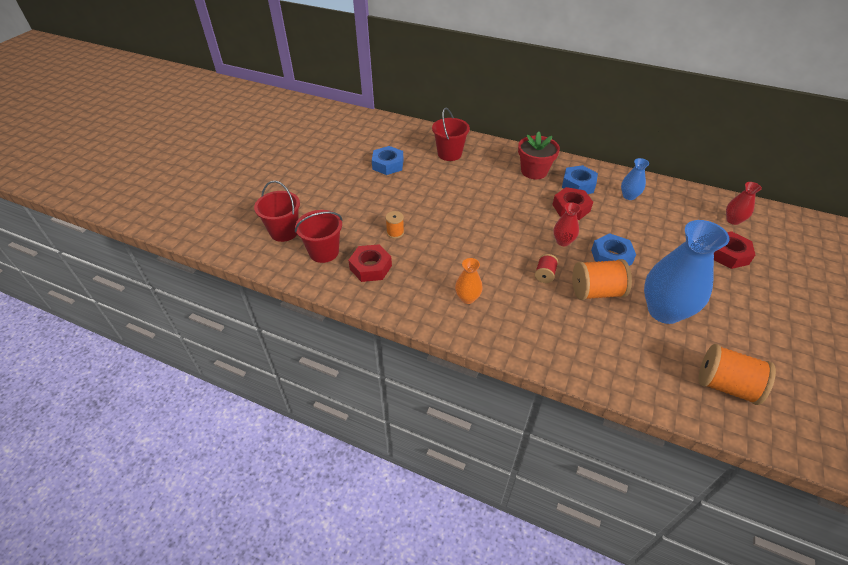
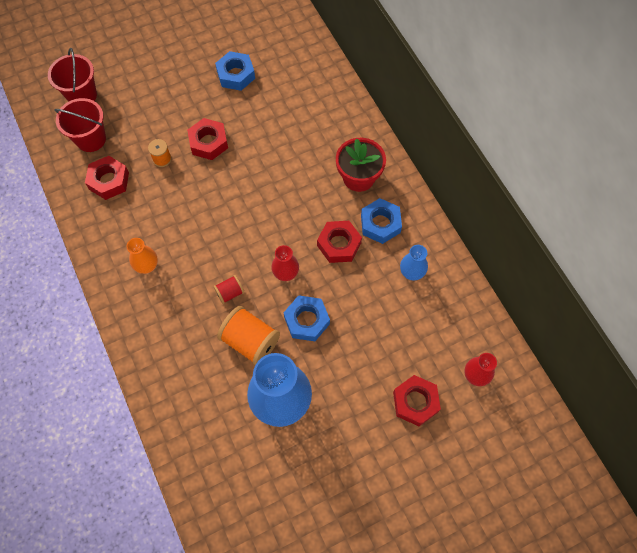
camera: 40 degrees right, 20 degrees up
red bucket [432,108,470,161] -> none
orange spool [699,344,776,405] -> none
none -> red nut [187,118,228,160]

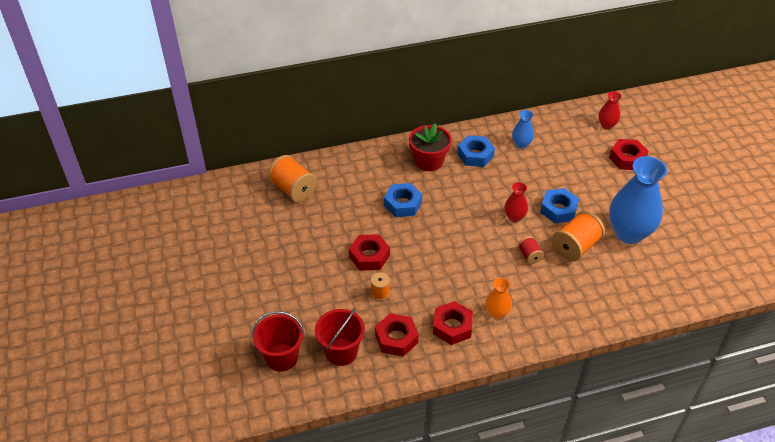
camera: 80 degrees left, 20 degrees down
blue nut [215,51,255,91] -> blue nut moved to [384,183,422,217]
red nut [317,221,362,263] -> red nut moved to [433,301,473,345]
none -> orange spool [268,155,317,202]

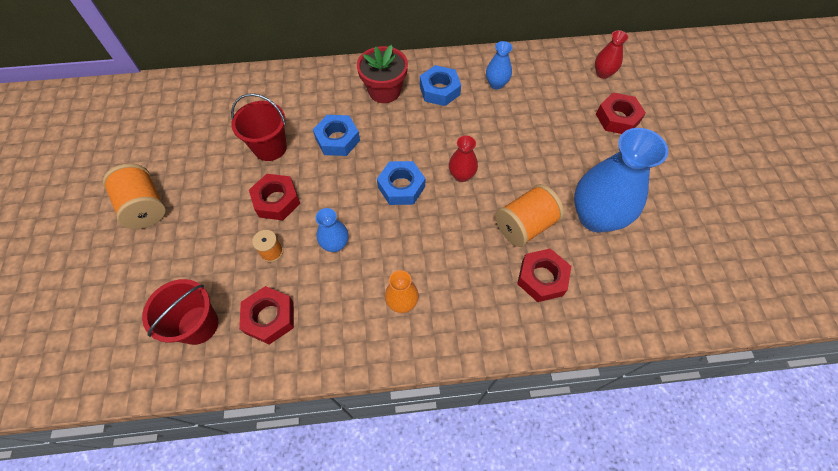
camera: 10 degrees right, 15 degrees up
red bucket [252,311,304,371] -> red bucket moved to [231,93,287,161]
orange spool [268,155,317,202] -> orange spool moved to [103,163,166,229]
red nut [433,301,473,345] -> red nut moved to [517,248,571,302]
red spool [518,236,544,264] -> none
blue nut [540,188,579,223] -> blue nut moved to [377,161,425,205]
none -> blue vase [315,208,349,252]

